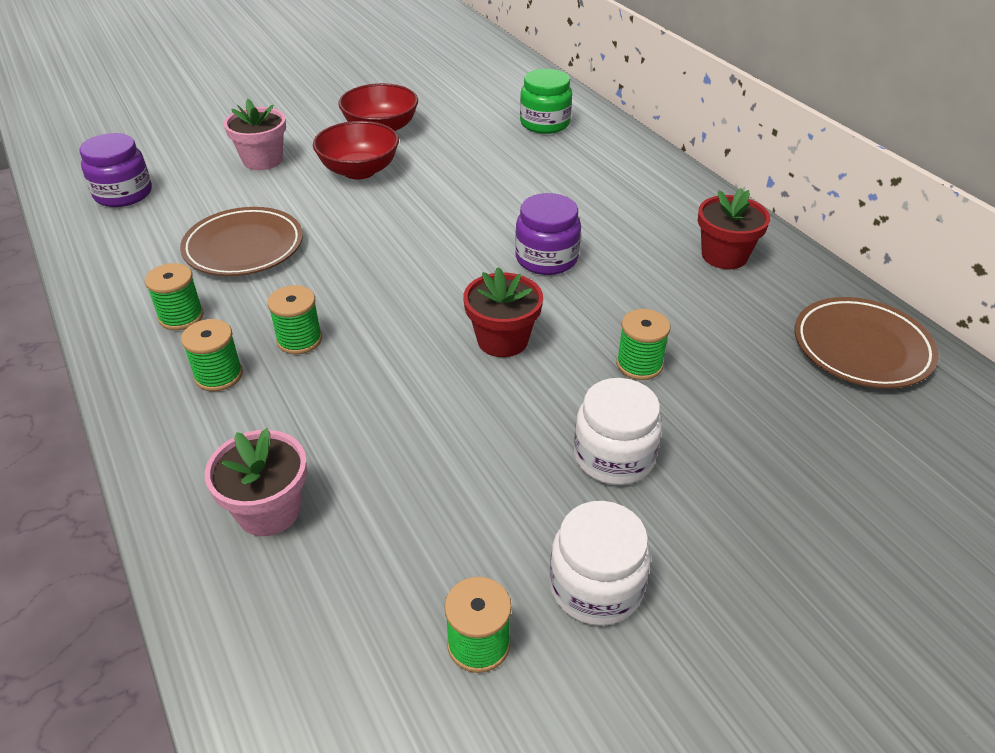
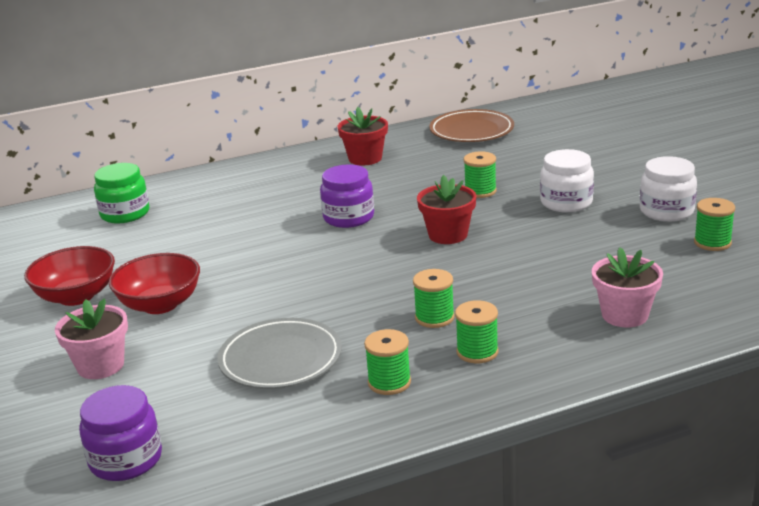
camera: 80 degrees left, 15 degrees down
brown plate [180,207,303,276] -> grey plate [217,318,342,389]

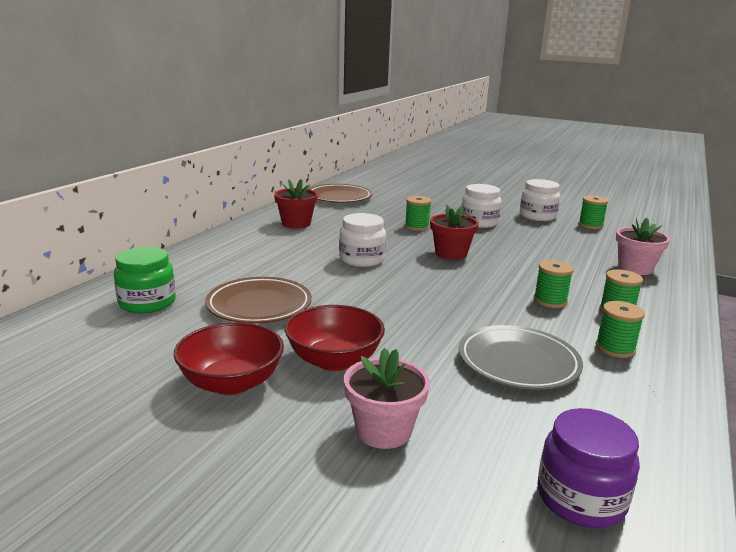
camera: 45 degrees left, 5 degrees down
purple jar [320,164,374,228] -> white jar [339,213,386,267]
none -> brown plate [205,277,312,324]

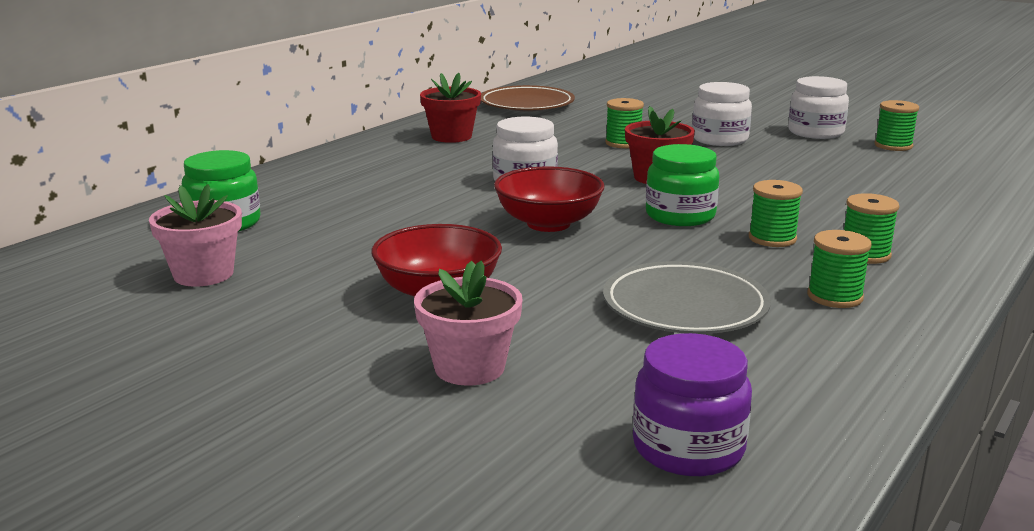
camera: 10 degrees right, 0 degrees up
red bowl [174,322,284,395] -> red bowl moved to [494,166,605,232]
brown plate [205,277,312,324] -> none
pink flower pot [616,218,670,275] -> pink flower pot moved to [149,184,242,287]
none -> green jar [646,144,719,226]

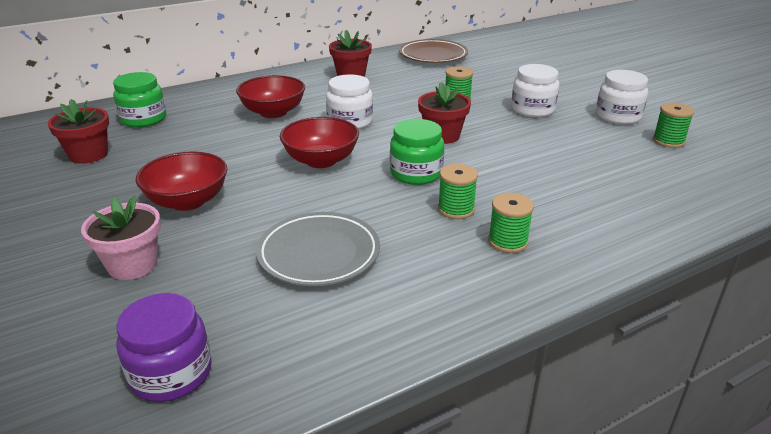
camera: 25 degrees right, 10 degrees up
pink flower pot [149,184,242,287] -> red flower pot [48,99,109,164]
green spool [807,230,872,308] -> none
none -> red bowl [236,75,305,118]

